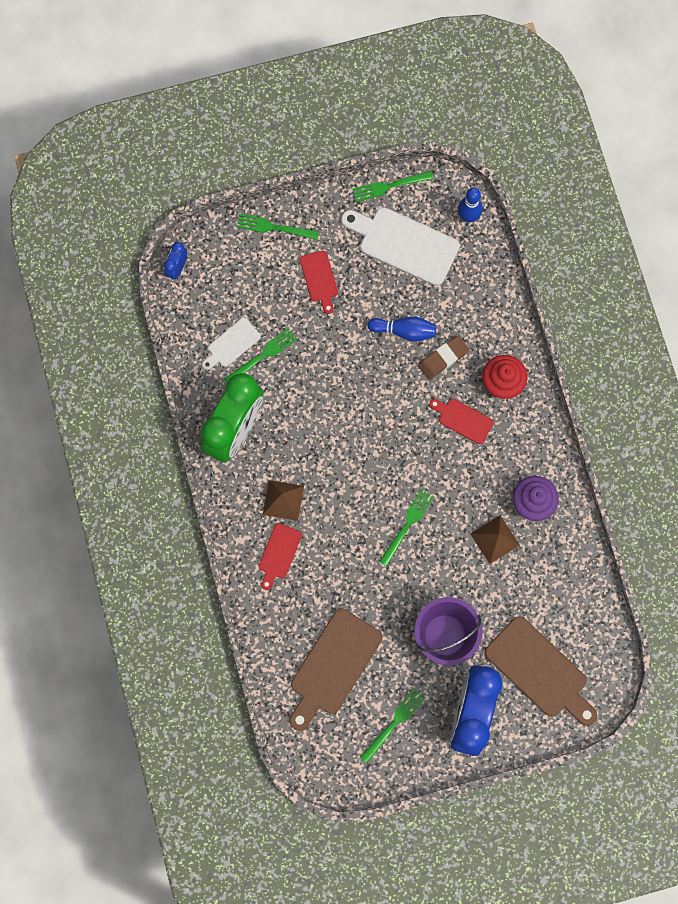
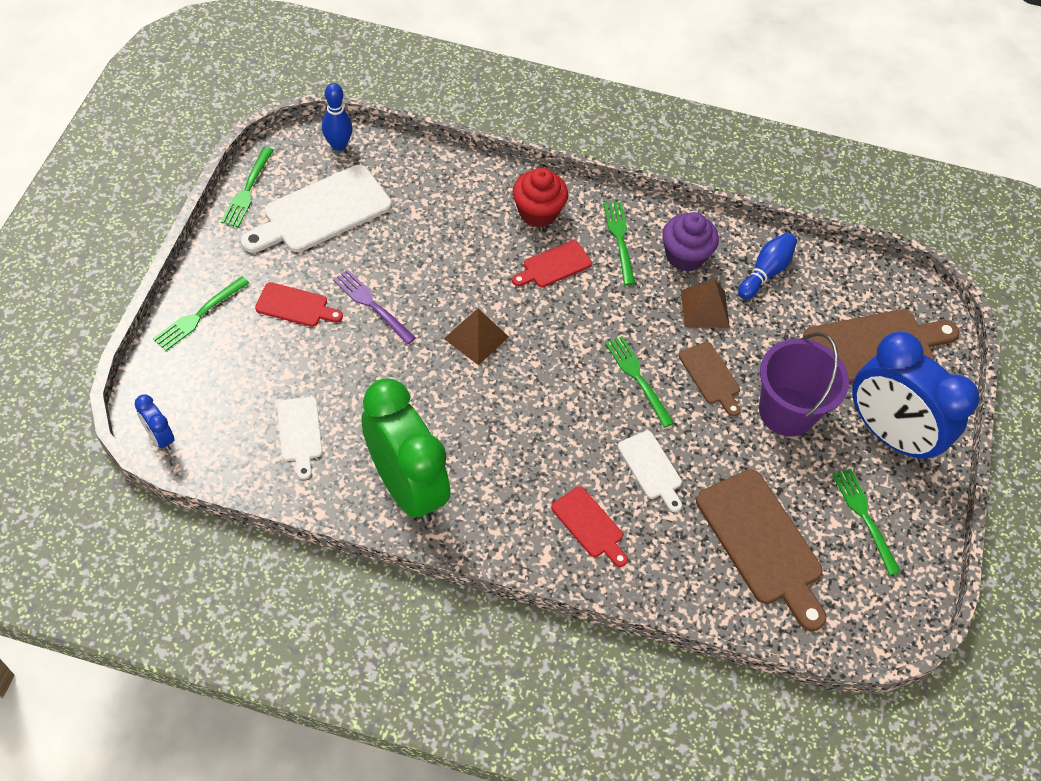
camera: 65 degrees left, 20 degrees down
green fork [224,328,297,383] -> green fork moved to [604,202,635,285]
brown pyramid [263,480,304,521] -> brown pyramid moved to [444,309,509,365]
blue bowling pin [367,317,436,342] -> blue bowling pin moved to [738,232,797,300]
brown eraser [418,336,469,380] -> none
none -> purple fork [333,269,416,345]
none -> white cutting board [618,431,682,512]
none -> brown cutting board [679,342,740,417]

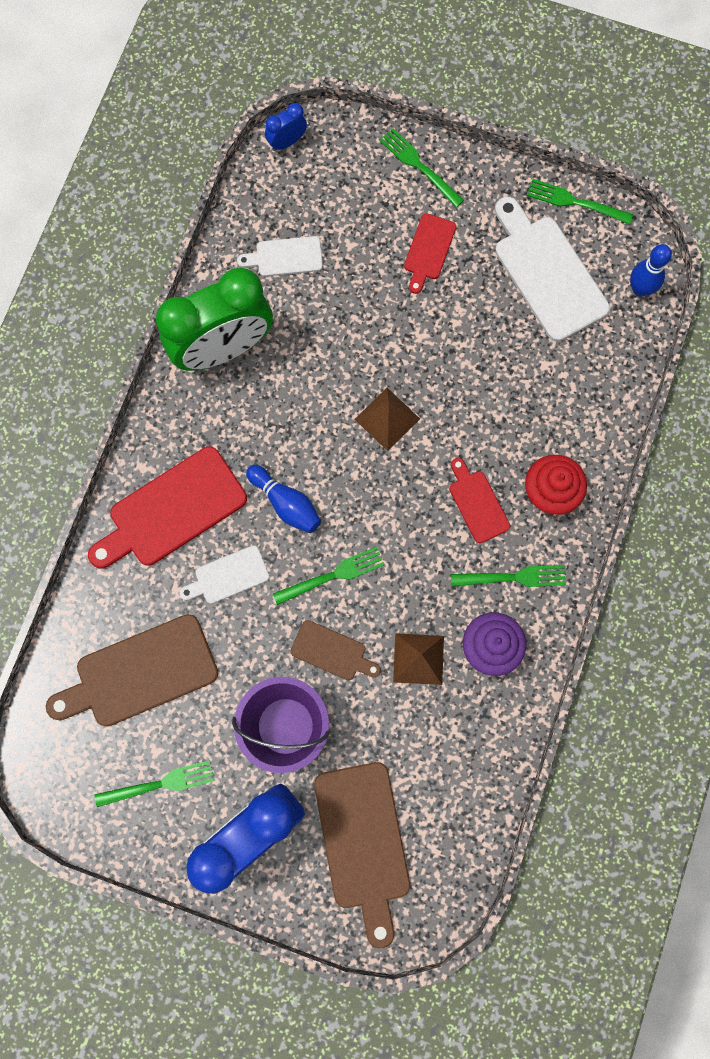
camera: 100 degrees right, 20 degrees up
purple fork [333,269,416,345] -> none
red cutting board [551,486,628,567] -> red cutting board [88,447,247,568], size x1.87
brown cutting board [679,342,740,417] -> brown cutting board turned 135 degrees counterclockwise [290,620,381,680]
blue bowling pin [738,232,797,300] -> blue bowling pin moved to [246,465,321,533]

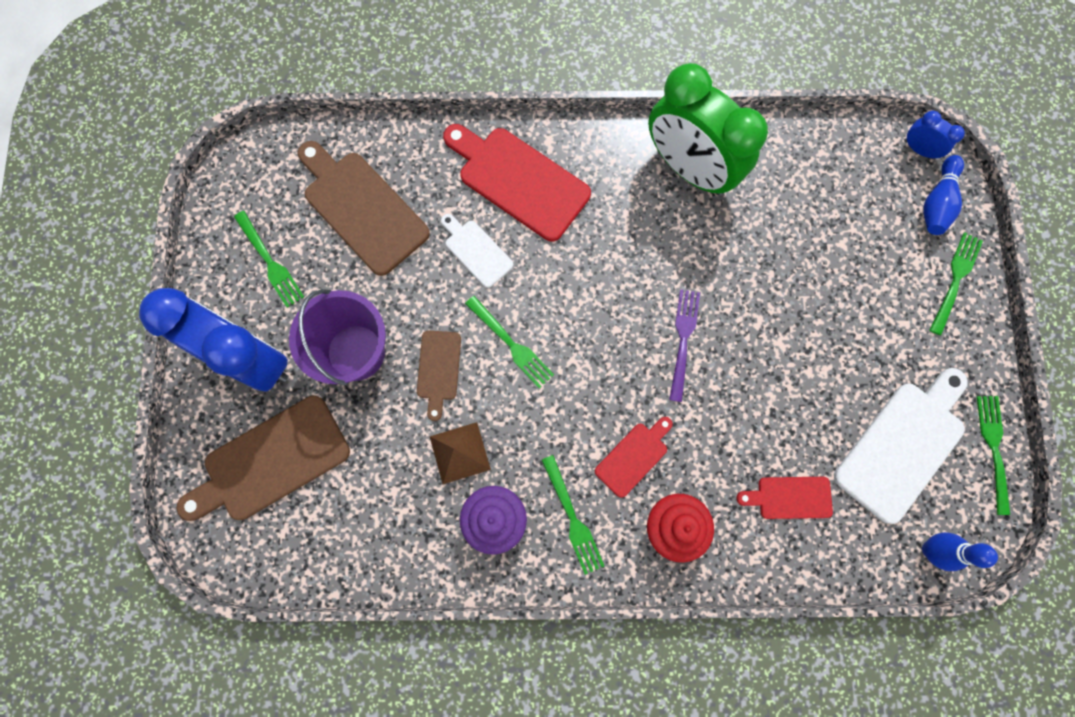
camera: 70 degrees right, 0 degrees up
white cutting board [237,236,323,277] -> none
blue bowling pin [246,465,321,533] -> blue bowling pin moved to [923,155,964,235]
brown pyramid [354,388,420,451] -> purple fork [669,289,700,402]
red cutting board [404,214,456,294] -> red cutting board moved to [737,477,833,519]

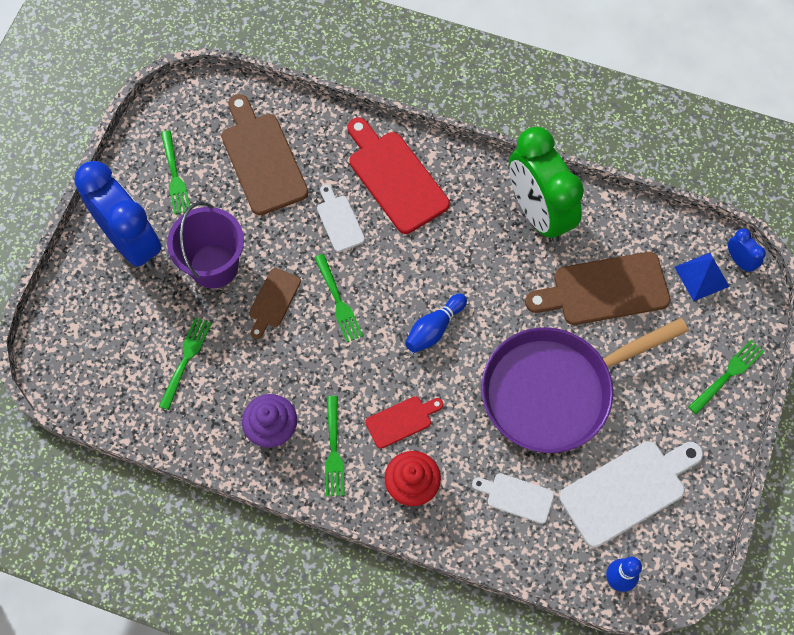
camera: 20 degrees right, 10 degrees down
brown cutting board [177,396,350,521] -> brown cutting board moved to [525,252,671,325]
brown pyramid [429,422,491,484] -> none
purple fork [669,289,700,402] -> none
red cutting board [737,477,833,519] -> white cutting board [472,473,554,524]
blue bowling pin [923,155,964,235] -> blue bowling pin moved to [405,294,467,353]
green fork [977,396,1010,515] -> green fork moved to [159,317,212,410]
none -> purple pan [481,318,689,453]
none -> blue pyramid [674,253,730,301]

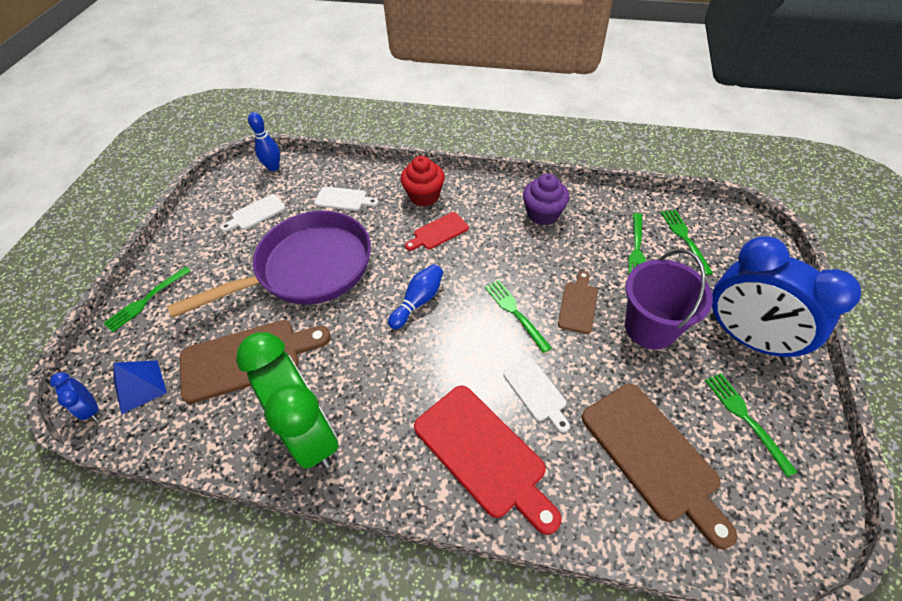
camera: 175 degrees right, 15 degrees down
green fork [325,396,345,496] -> green fork moved to [661,209,713,275]
white cutting board [559,441,703,547] -> white cutting board [221,194,286,232], size x0.54

